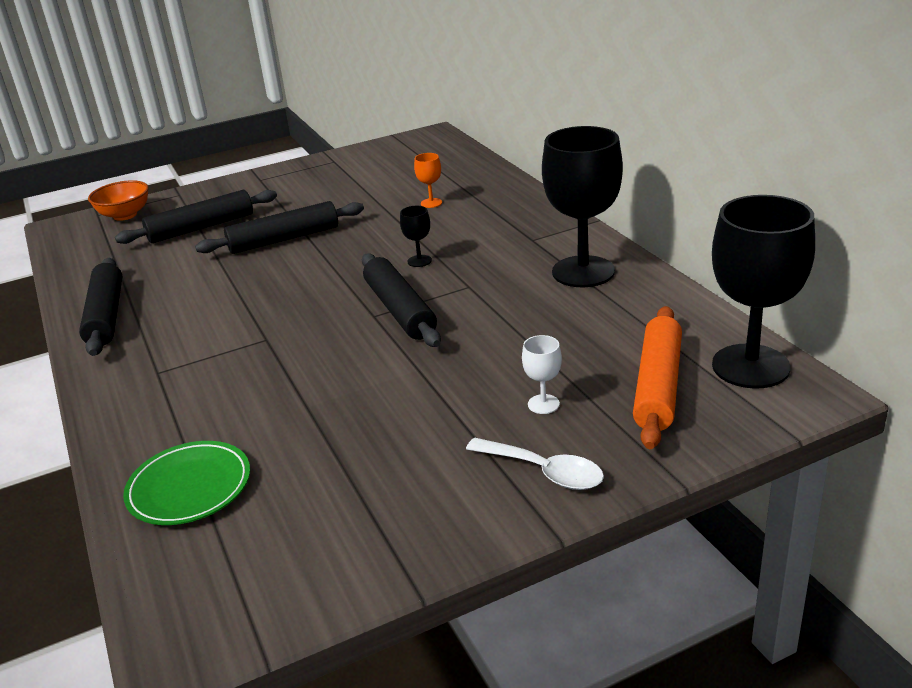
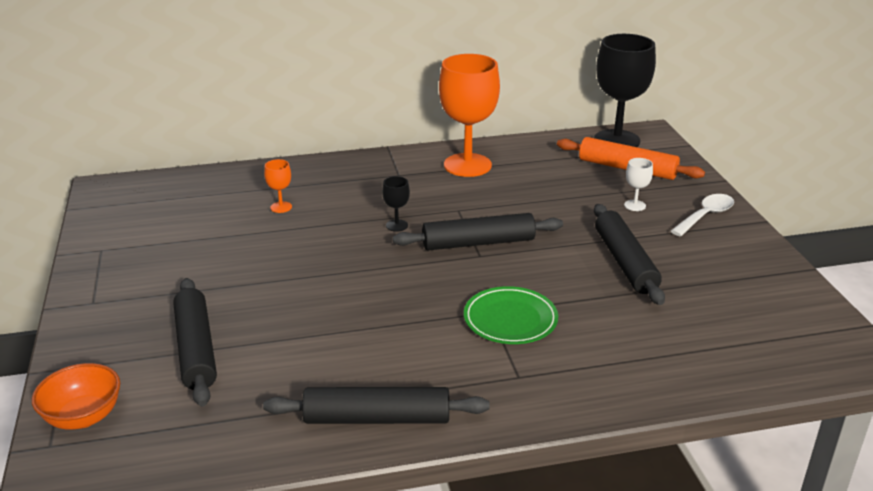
camera: 80 degrees left, 0 degrees up
green plate [123,441,250,525] -> green plate moved to [464,286,558,344]
black rolling pin [195,201,364,254] -> black rolling pin moved to [594,204,665,305]
black goblet [542,126,623,287] -> orange goblet [439,54,500,177]

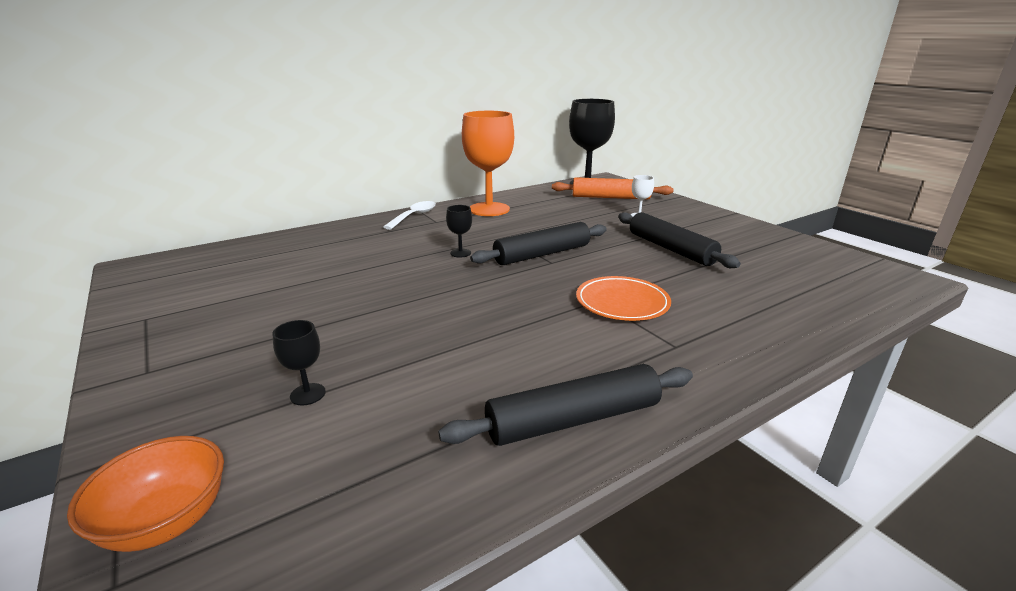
camera: 20 degrees left, 5 degrees down
black rolling pin [173,278,217,407] -> black goblet [273,320,326,405]
orange goblet [264,159,292,213] -> none
green plate [464,286,558,344] -> orange plate [576,276,671,321]
white spoon [671,194,734,237] -> white spoon moved to [383,201,436,230]

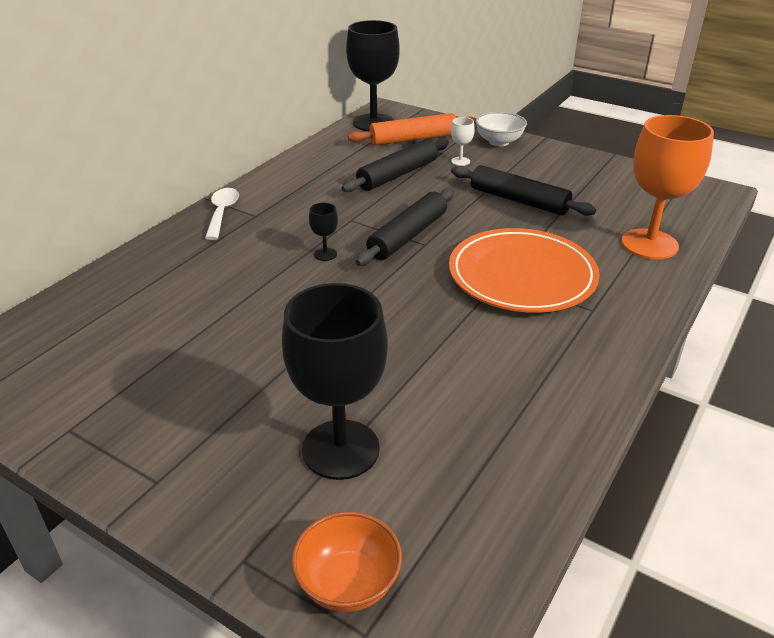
camera: 25 degrees left, 10 degrees up
black goblet [273,320,326,405] -> black goblet [282,283,388,480], size x2.42
black rolling pin [438,364,693,446] -> black rolling pin moved to [341,139,449,192]
orange goblet [462,111,514,216] -> orange goblet moved to [621,115,714,260]
orange plate [576,276,671,321] -> orange plate [449,228,600,313], size x1.67
none -> white bowl [475,111,527,146]

